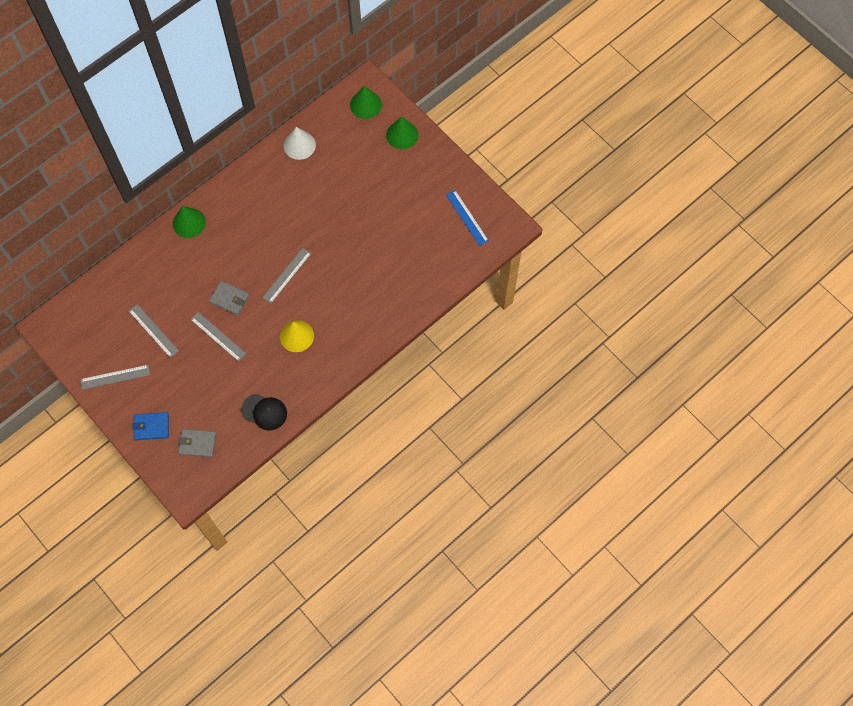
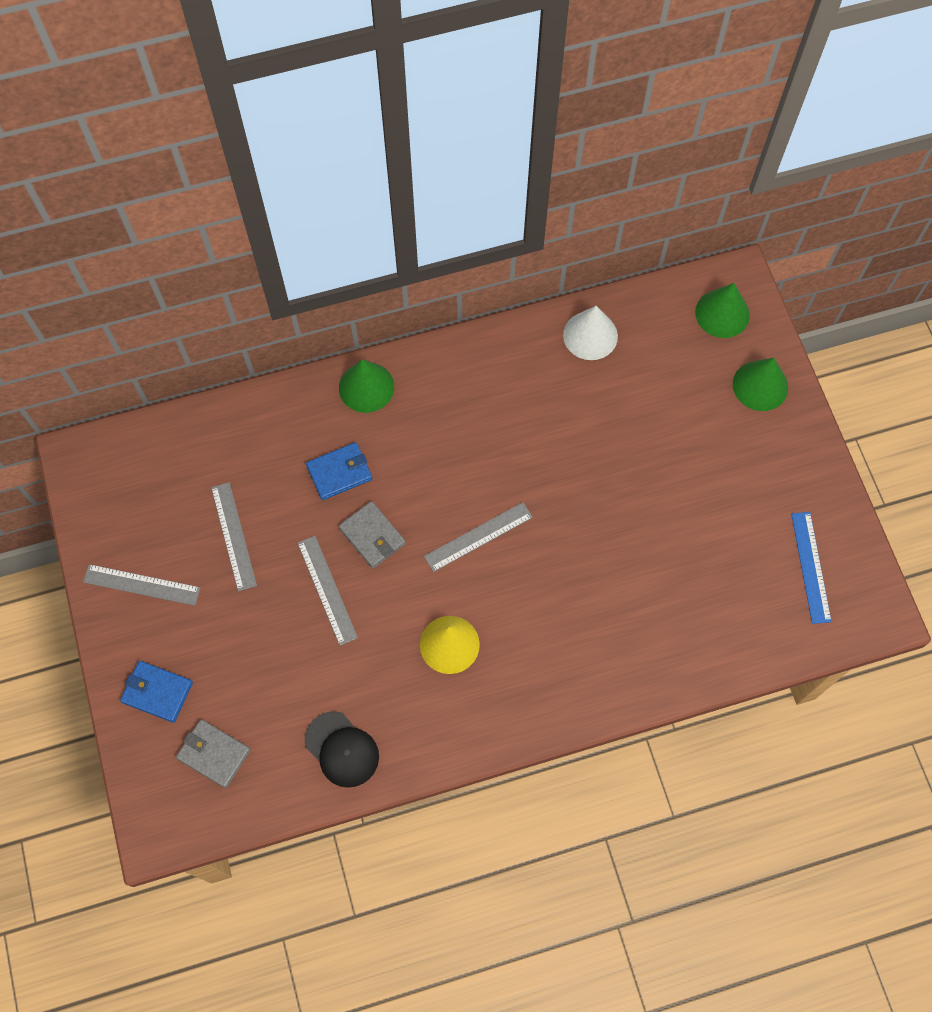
camera: 25 degrees right, 0 degrees up
none -> blue wallet [306,442,372,500]

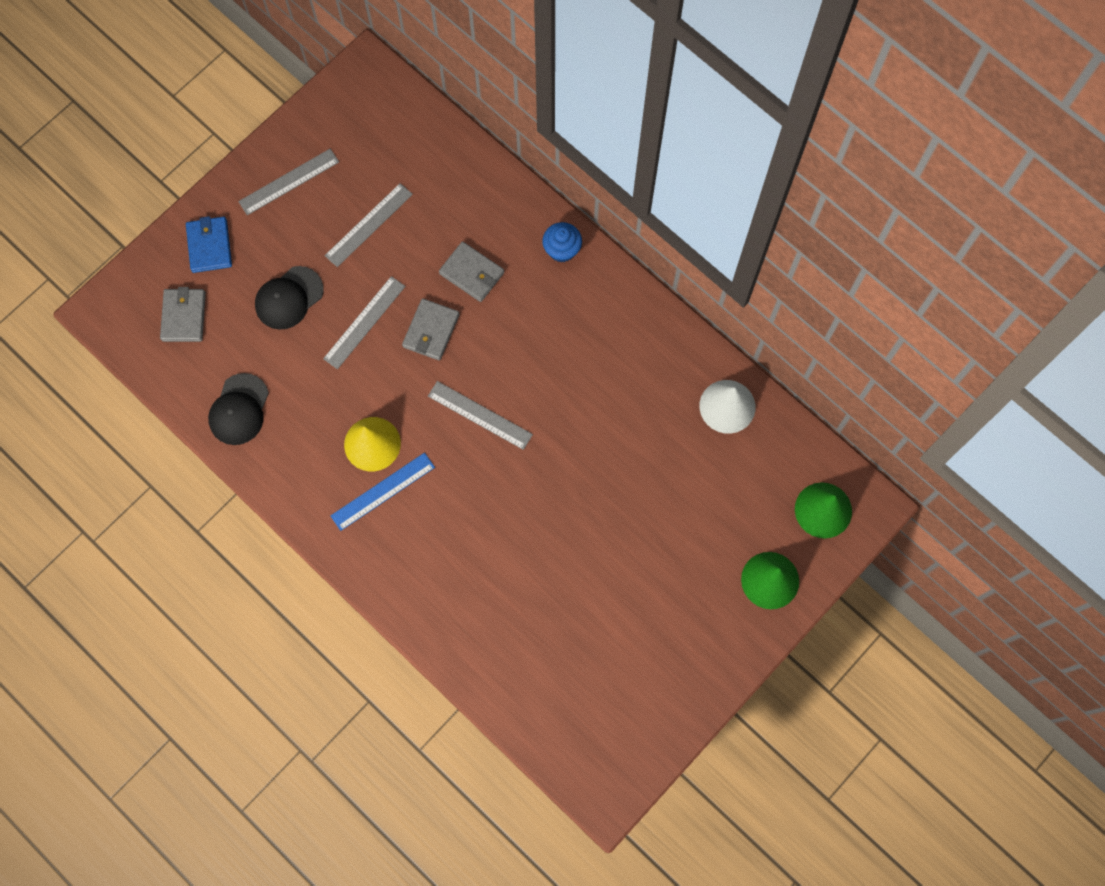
camera: 60 degrees right, 5 degrees up
grey ruler [83,564,201,606] -> grey ruler turned 75 degrees clockwise [238,149,339,215]
blue wallet [306,442,372,500] -> grey wallet [439,241,504,302]
green cone [339,359,394,413] -> blue cupcake [542,222,582,263]
blue ruler [791,512,832,624] -> blue ruler moved to [331,453,435,531]
none -> black cap [255,266,324,330]

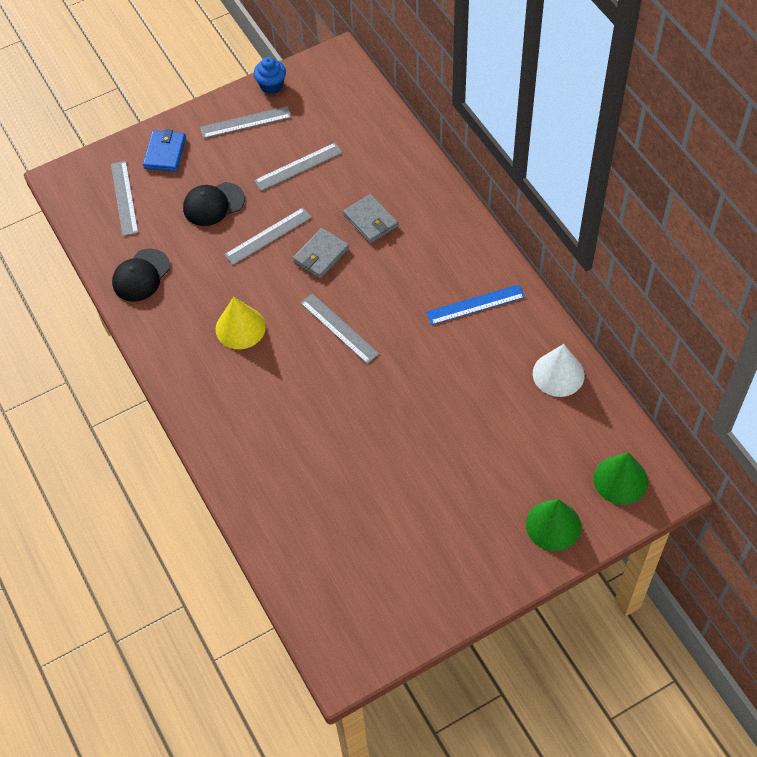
camera: 20 degrees right, 15 degrees down
grey wallet [160,287,206,342] -> grey ruler [111,161,138,236]
blue ruler [331,453,435,531] -> blue ruler moved to [426,284,525,325]
blue cupcake [542,222,582,263] -> blue cupcake moved to [254,57,286,94]

